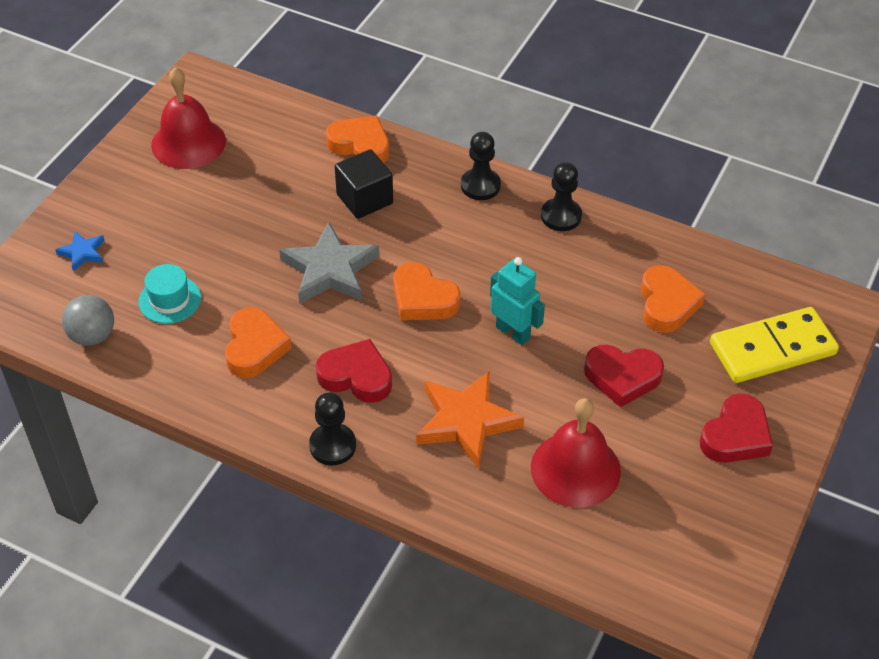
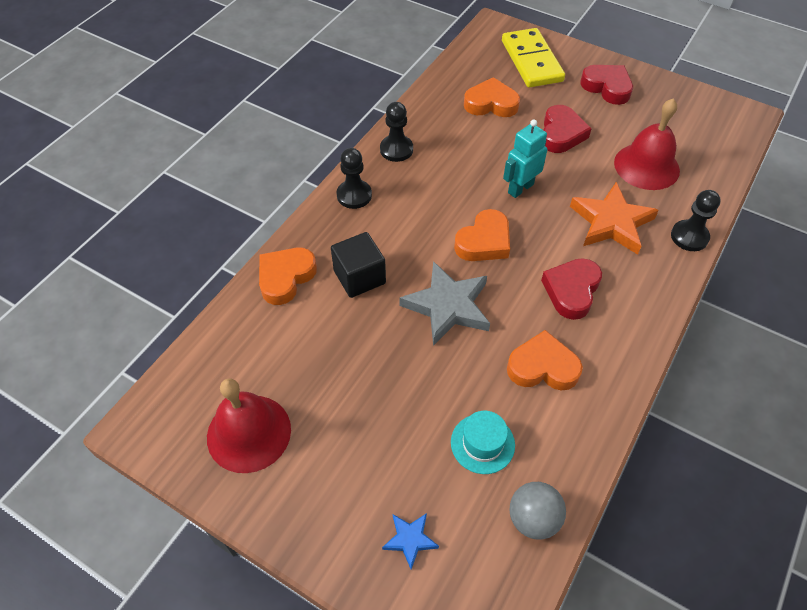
camera: 85 degrees left, 5 degrees up
black pawn [309,392,356,465] -> black pawn moved to [671,190,721,251]

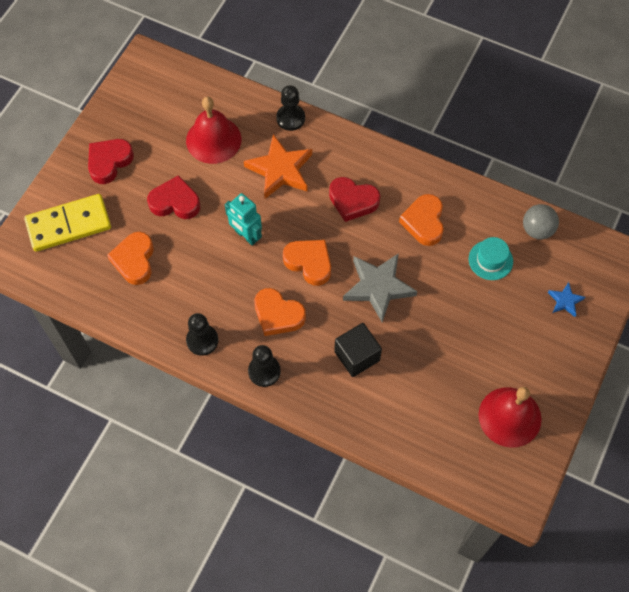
camera: 95 degrees left, 10 degrees up
orange heart [259,248,317,305] -> orange heart moved to [254,288,306,336]

